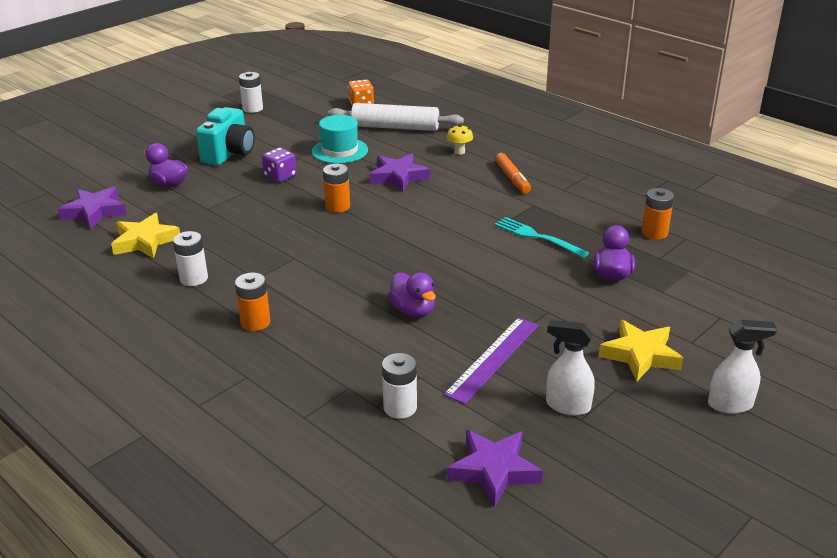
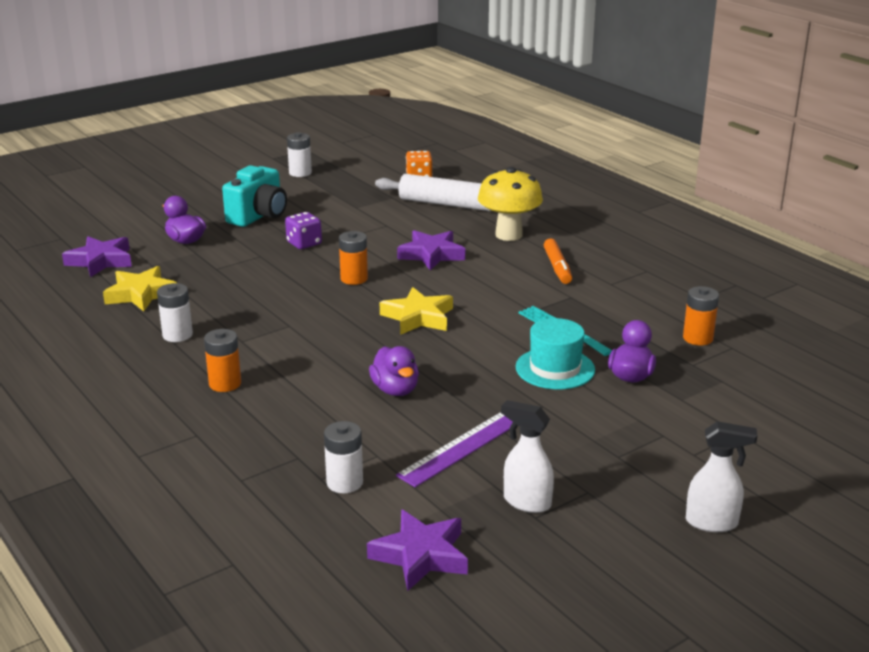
camera: 10 degrees right, 5 degrees down
turquoise hat [312,115,368,164] -> turquoise hat moved to [516,318,595,389]
yellow mushroom [447,124,473,155] -> yellow mushroom [478,167,543,241], size x2.15
yellow star [599,320,683,381] -> yellow star moved to [380,287,453,335]

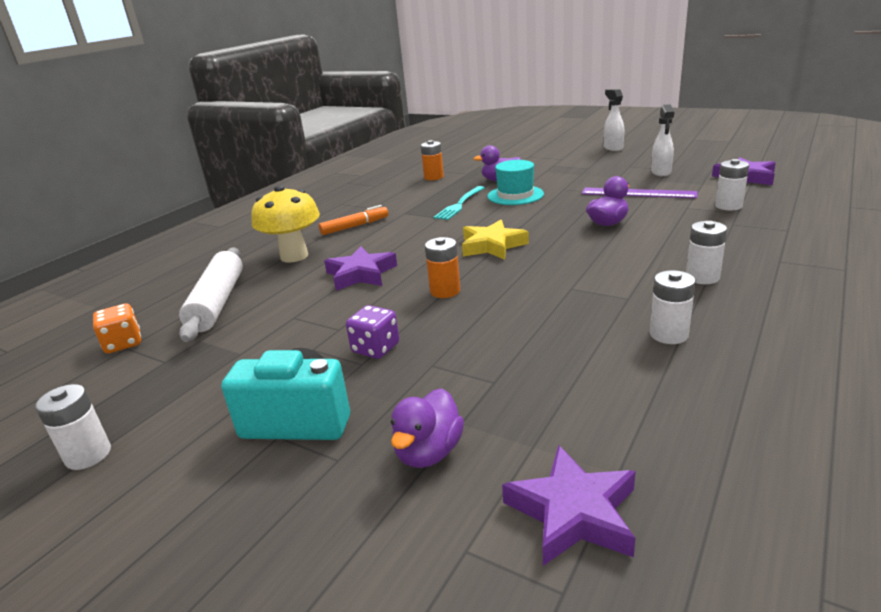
camera: 110 degrees left, 0 degrees up
yellow star [103,266,177,311] -> none
orange battery [204,329,241,392] -> white battery [686,221,727,284]

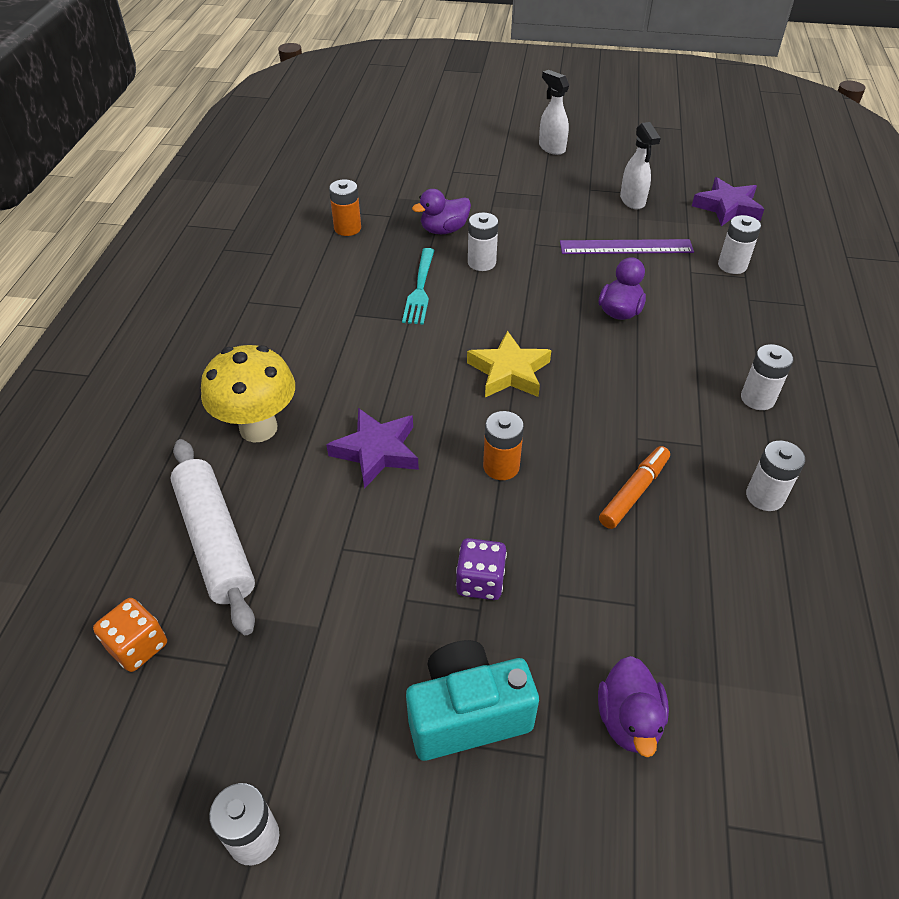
camera: 25 degrees left, 20 degrees up
orange marker [319,205,388,235] -> orange marker moved to [599,446,670,529]
turquoise hat [487,160,544,205] -> white battery [468,212,498,271]
purple star [502,445,636,566] -> none

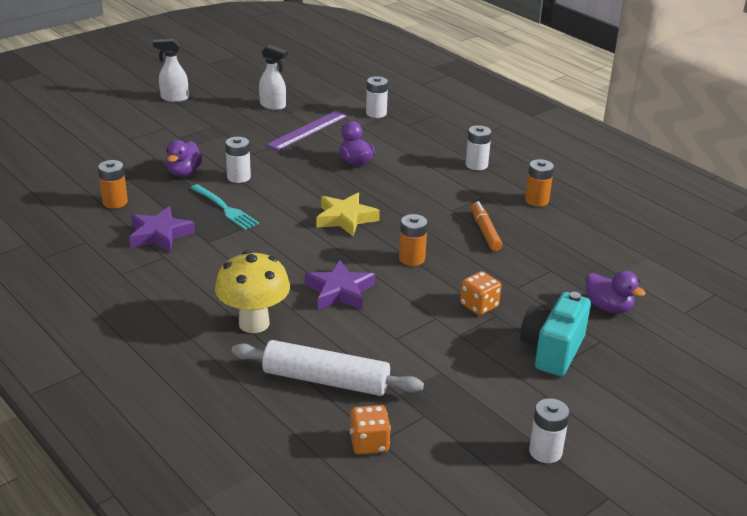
camera: 50 degrees left, 15 degrees down
purple dice [456,538,507,600] -> orange dice [460,271,501,315]
purple star [692,177,764,226] -> purple star moved to [129,206,195,252]
white battery [746,441,805,511] -> orange battery [525,159,554,207]

